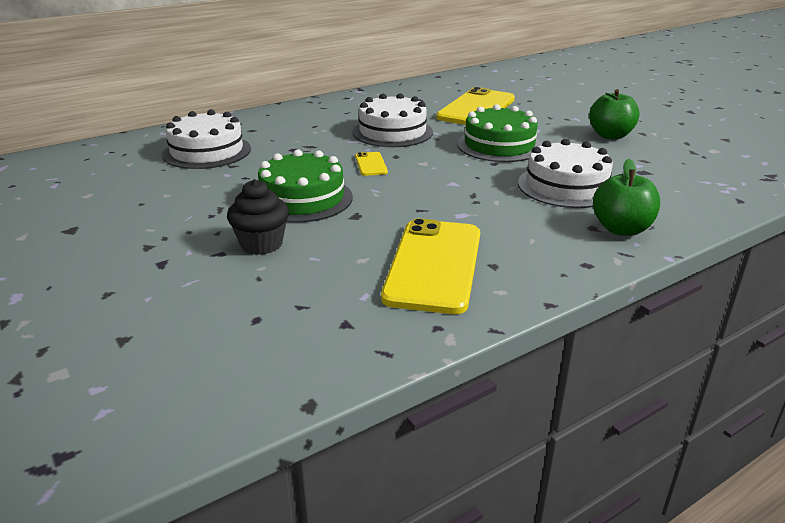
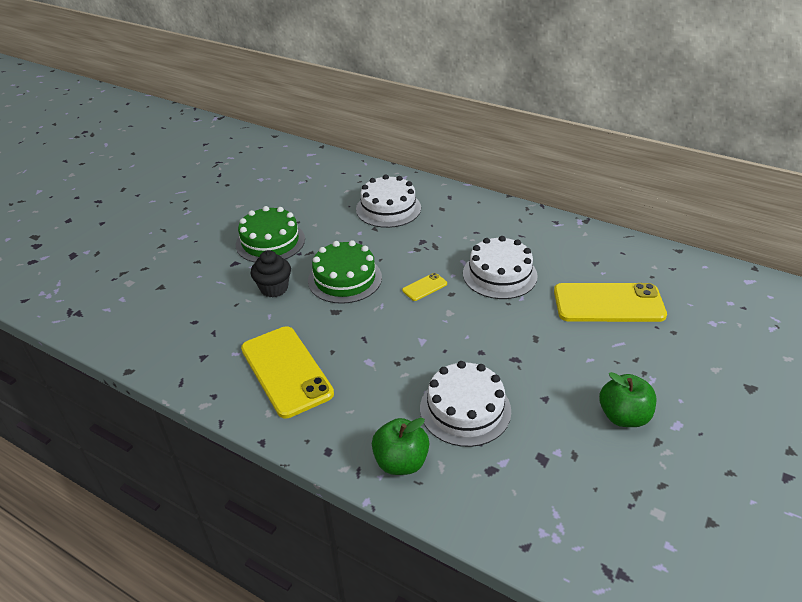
camera: 65 degrees right, 10 degrees up
yellow phone [381,219,480,314] -> yellow phone turned 75 degrees clockwise [241,326,334,418]
green cake [457,104,542,162] -> green cake moved to [236,206,305,262]

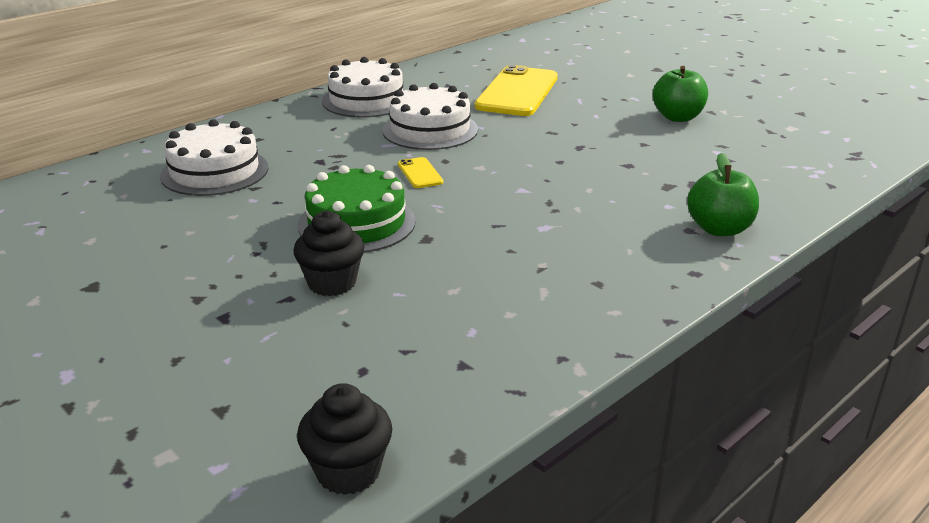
camera: 75 degrees left, 10 degrees down
green cake [236,206,305,262] -> none
yellow phone [241,326,334,418] -> none
white cake [420,361,511,447] -> white cake moved to [322,57,405,118]
none -> black cupcake [297,383,392,495]

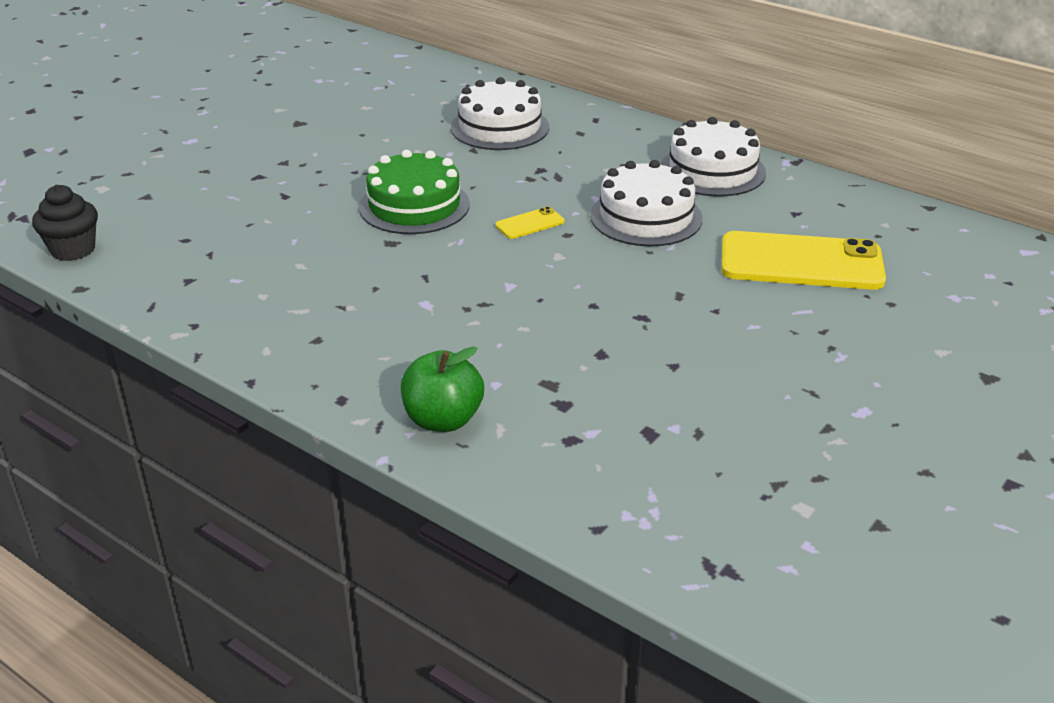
camera: 80 degrees right, 5 degrees up
black cupcake [293,210,365,296] -> none
green apple [653,66,708,122] -> none

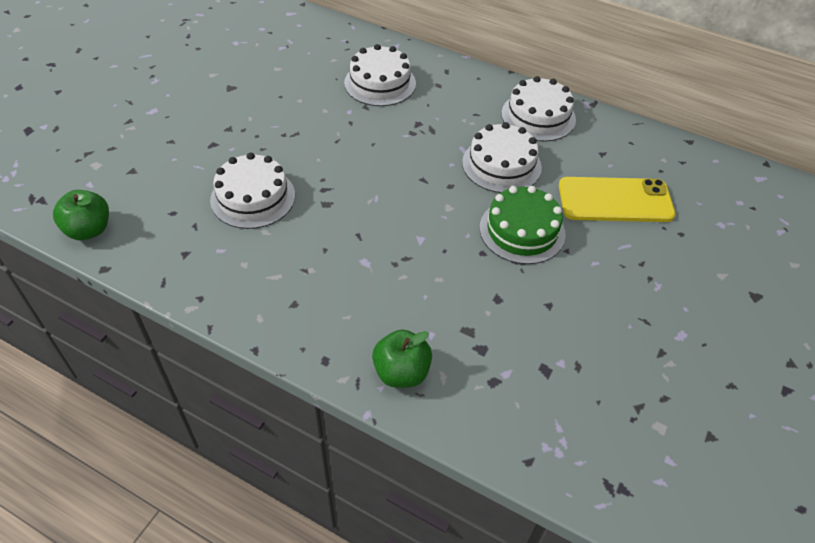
camera: 10 degrees left, 15 degrees up
black cupcake [32,185,98,261] -> green apple [53,190,109,240]
green cake [359,150,470,234] -> green cake moved to [479,186,566,264]
yellow phone [495,207,564,239] -> none
none -> white cake [210,152,295,229]

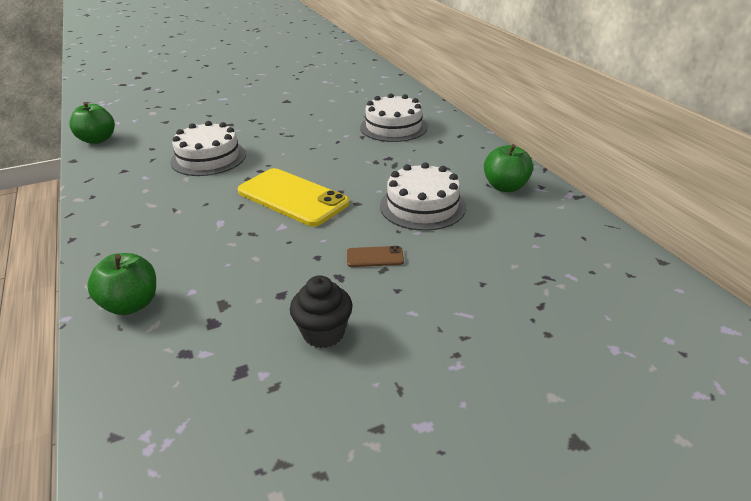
camera: 40 degrees right, 15 degrees down
green cake [479,186,566,264] -> brown phone [347,246,404,267]
white cake [501,76,576,142] -> green apple [484,144,533,192]
yellow phone [559,177,676,222] -> yellow phone moved to [238,168,350,226]
none -> black cupcake [290,276,352,348]

